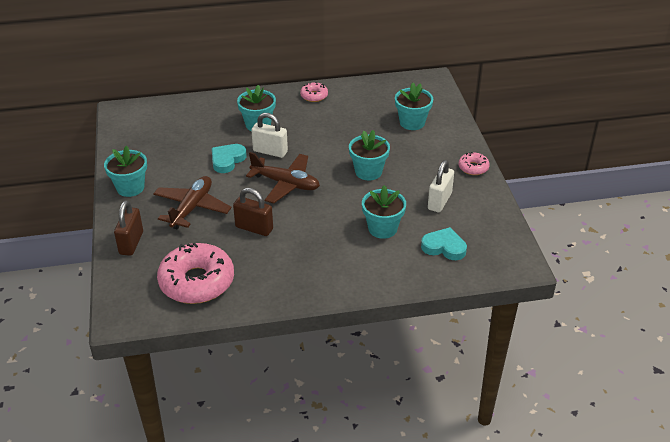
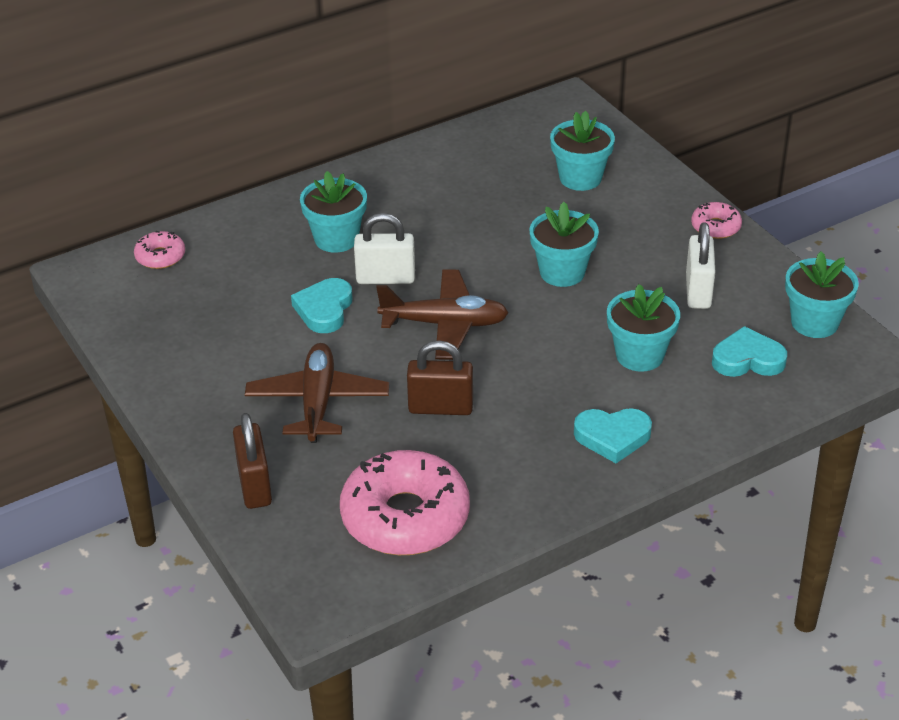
camera: 20 degrees left, 0 degrees up
turquoise flower pot [104,146,147,197] -> turquoise flower pot moved to [785,251,859,338]
pink donut [300,82,328,102] -> pink donut moved to [134,231,185,269]
none -> turquoise heart [574,408,652,463]

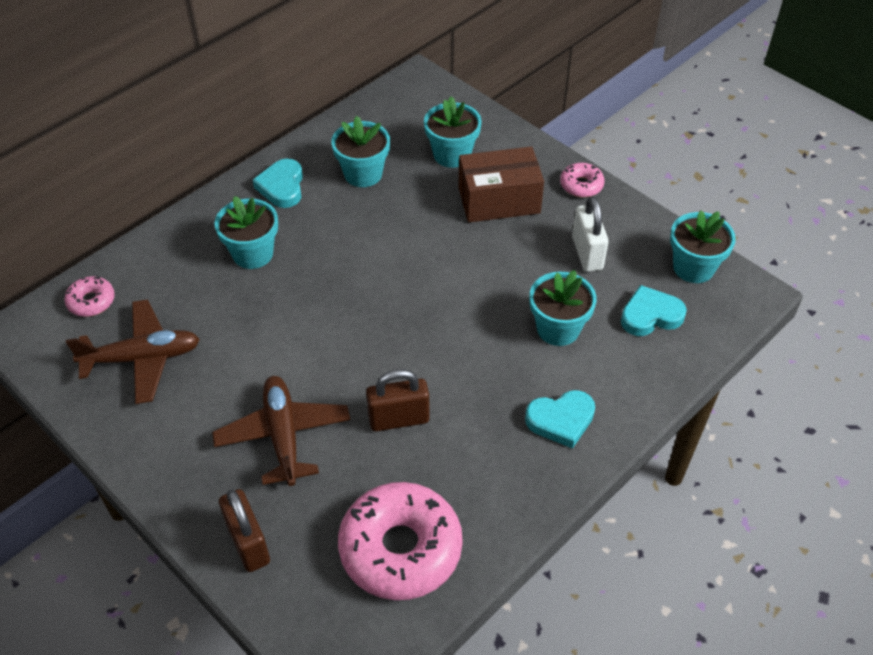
camera: 15 degrees left, 10 degrees up
turquoise heart [291,278,353,333] -> turquoise heart moved to [253,159,303,208]
white padlock [354,213,415,284] -> none
brown plane [376,269,509,360] -> brown plane moved to [66,299,200,404]
turquoise flower pot [529,202,599,287] -> turquoise flower pot moved to [331,116,390,187]
none -> brown box [458,146,544,223]

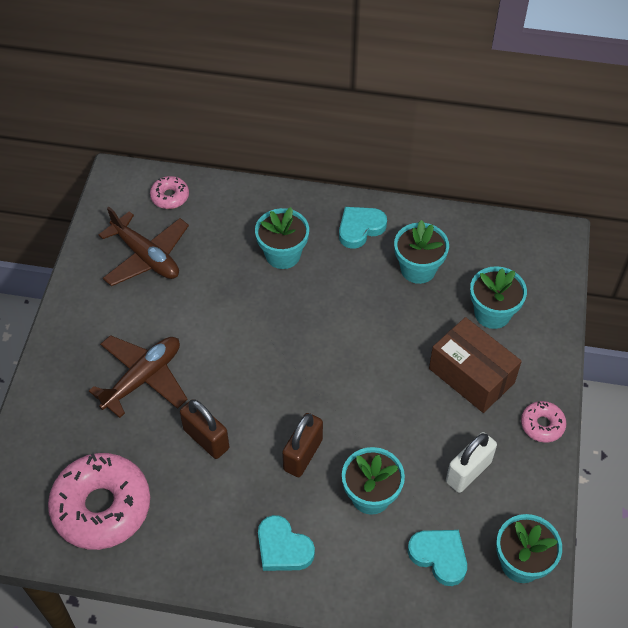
camera: 55 degrees right, 5 degrees up
brown padlock [219,489,270,572] -> brown padlock moved to [282,413,323,477]

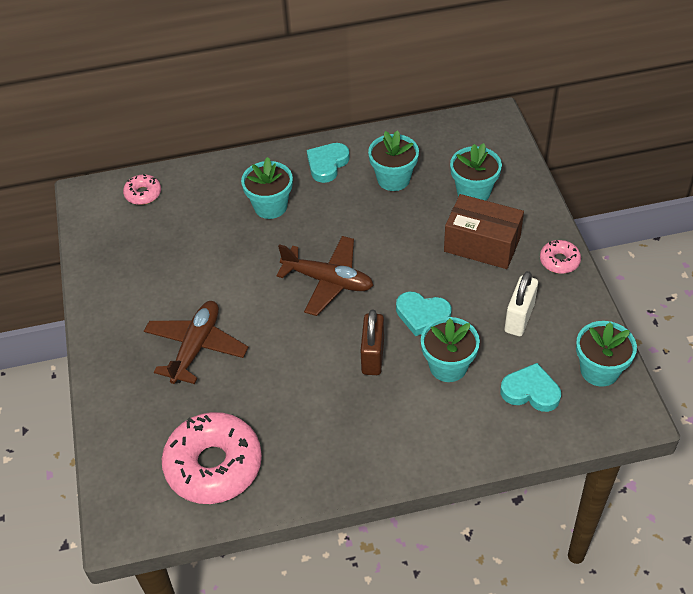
camera: 20 degrees left, 5 degrees down
brown plane [99,207,189,286] -> brown plane moved to [276,236,373,316]
brown padlock [180,399,229,459] -> none
turquoise heart [258,515,315,571] -> turquoise heart moved to [396,292,452,336]

